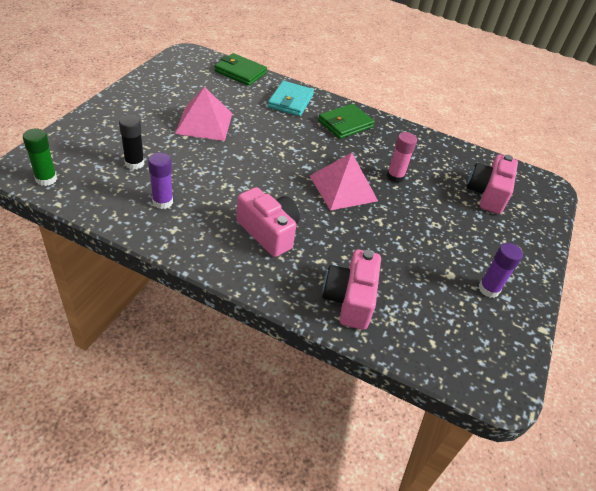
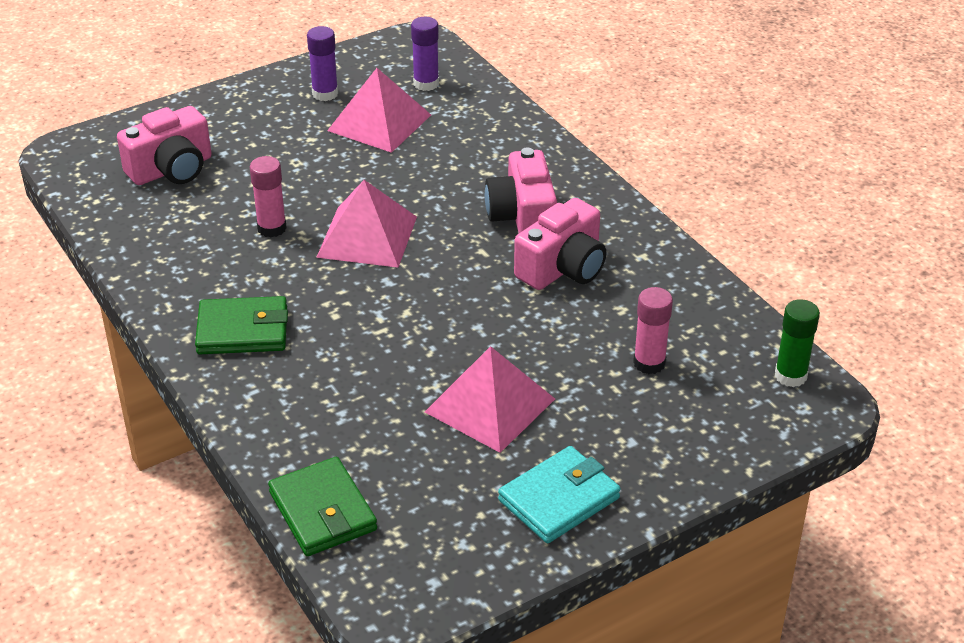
camera: 140 degrees left, 5 degrees down
black glue stick [119,115,144,170] -> pink glue stick [633,287,673,374]
purple glue stick [148,153,173,209] -> purple glue stick moved to [411,17,439,91]
turquoise wallet [268,81,314,116] -> turquoise wallet moved to [498,446,621,543]
pink camera [322,249,381,330] -> pink camera moved to [514,198,606,290]
none -> pink pyramid [327,68,431,153]

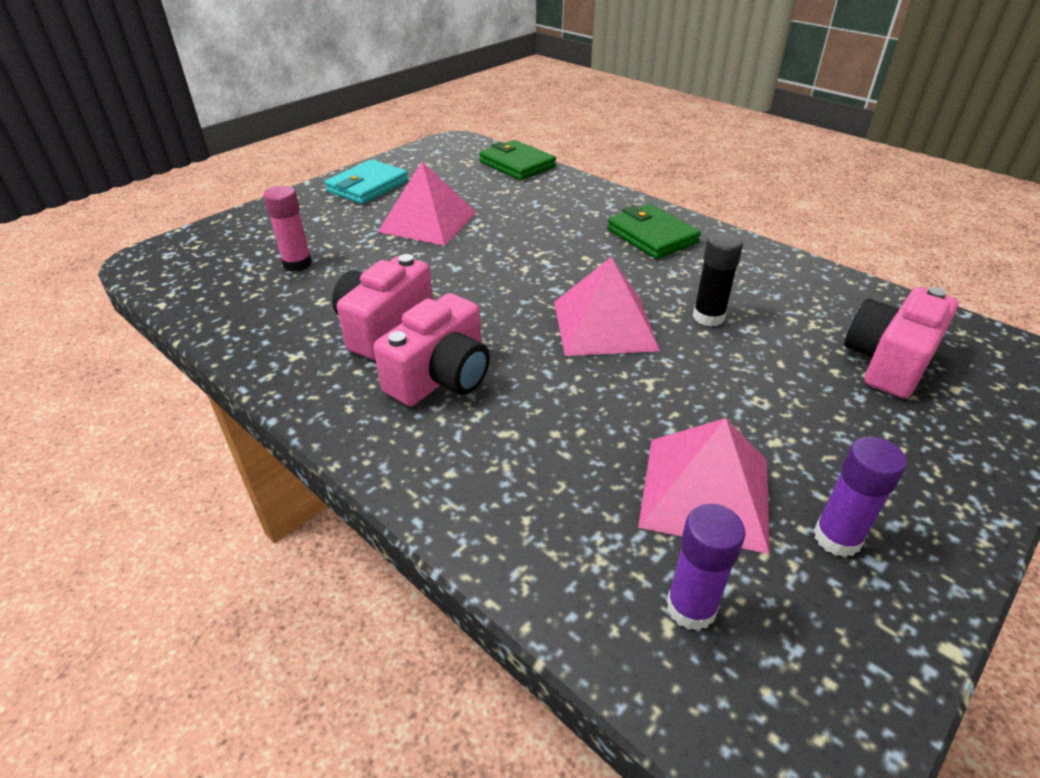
camera: 165 degrees right, 0 degrees up
green wallet [195,296,288,354] -> green wallet turned 75 degrees clockwise [607,204,701,259]
pink glue stick [250,156,287,237] -> black glue stick [693,232,743,326]
pink camera [485,148,557,233] -> pink camera turned 60 degrees clockwise [373,293,490,406]
green glue stick [775,299,820,387] -> none

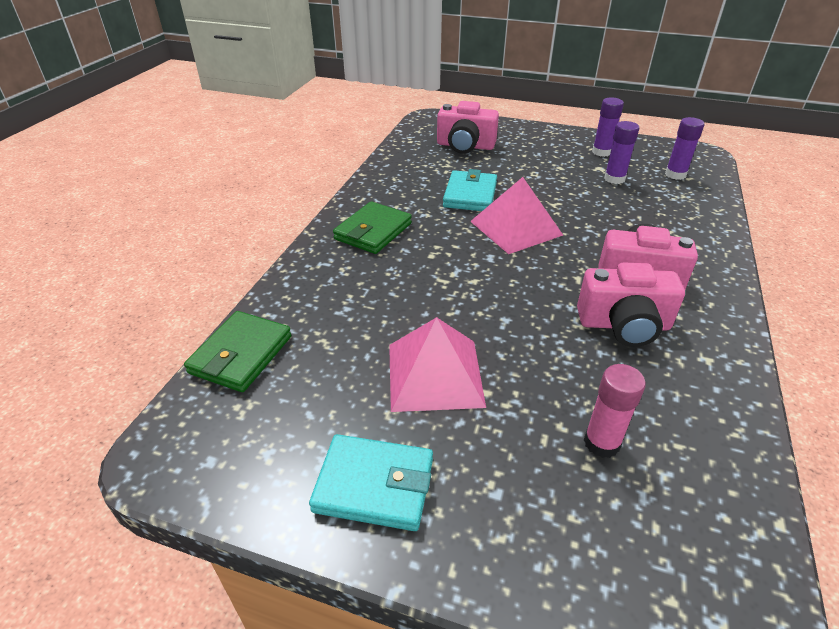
camera: 115 degrees left, 0 degrees up
pink pyramid [638,418,770,554] -> purple glue stick [604,121,639,184]
black glue stick [693,232,743,326] -> turquoise wallet [443,169,497,211]

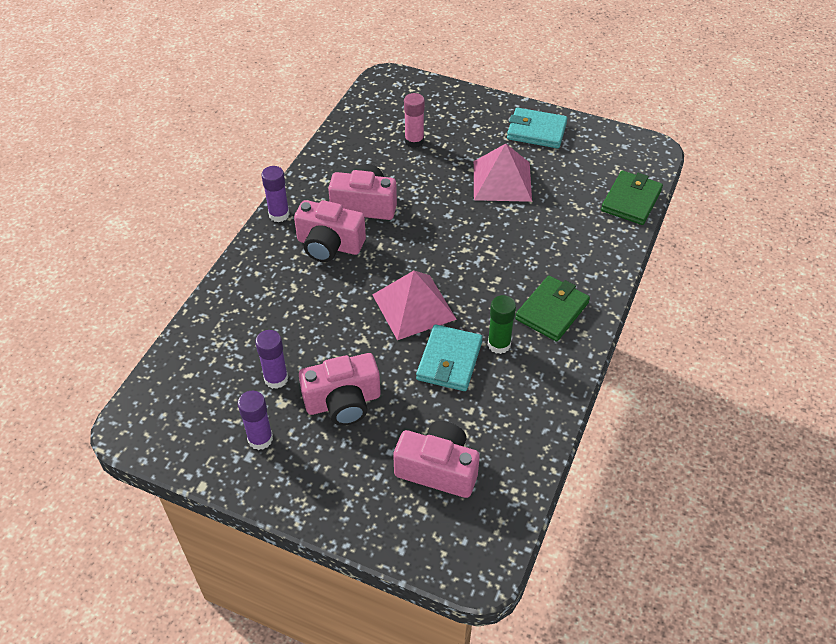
camera: 175 degrees left, 10 degrees up
purple glue stick [665,117,704,180] -> purple glue stick moved to [261,166,290,222]
none -> pink camera [299,353,381,426]
none -> green glue stick [488,295,516,354]

